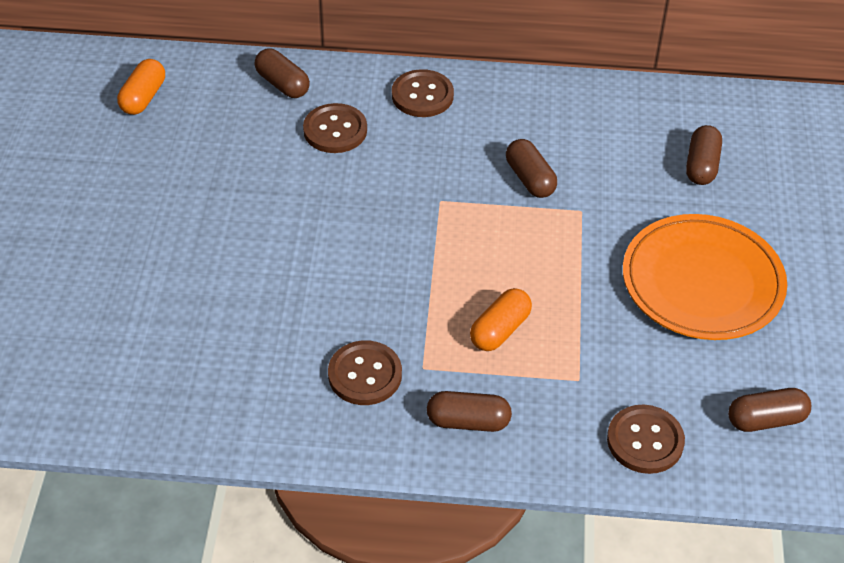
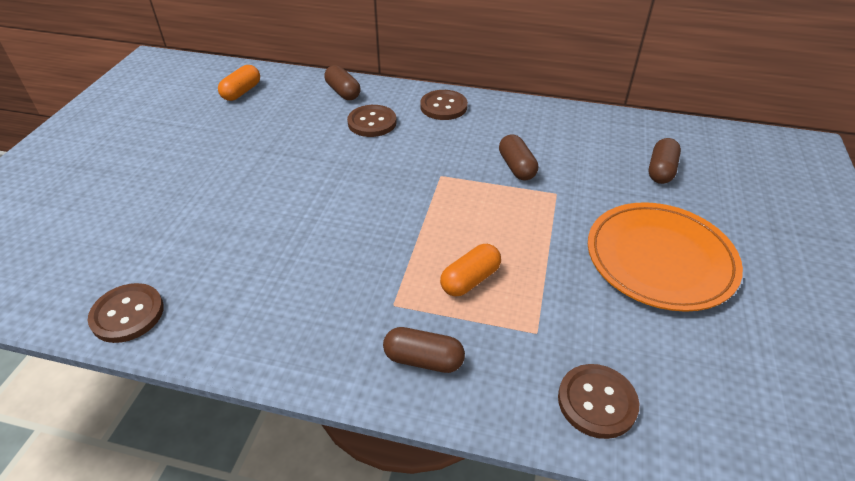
camera: 10 degrees right, 5 degrees down
brown button [328,340,402,405] -> brown button moved to [88,283,164,343]
brown capsule [728,388,811,432] -> none

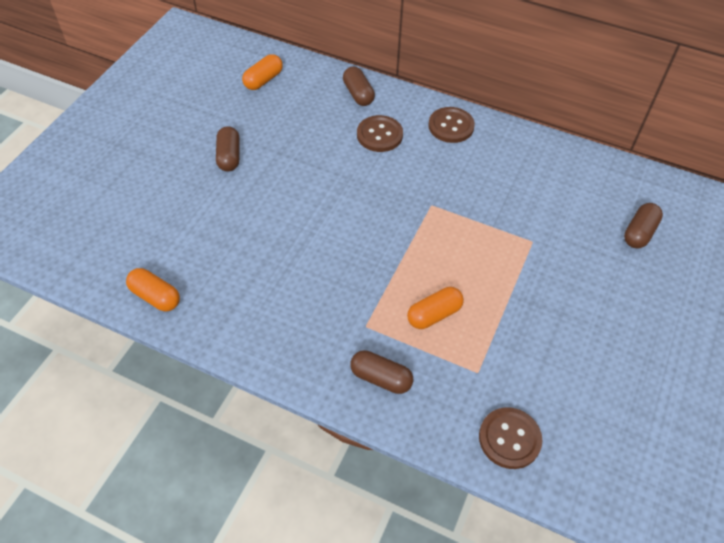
camera: 10 degrees right, 10 degrees up
brown button [88,283,164,343] -> orange capsule [126,268,180,311]
brown capsule [499,134,538,181] -> brown capsule moved to [216,126,240,172]
orange plate [588,202,743,312] -> none

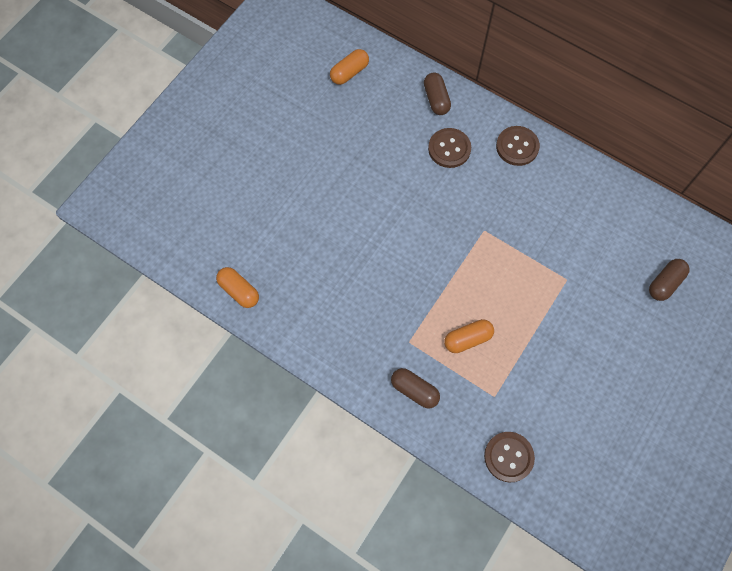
camera: 10 degrees right, 15 degrees up
brown capsule [216,126,240,172] -> none

